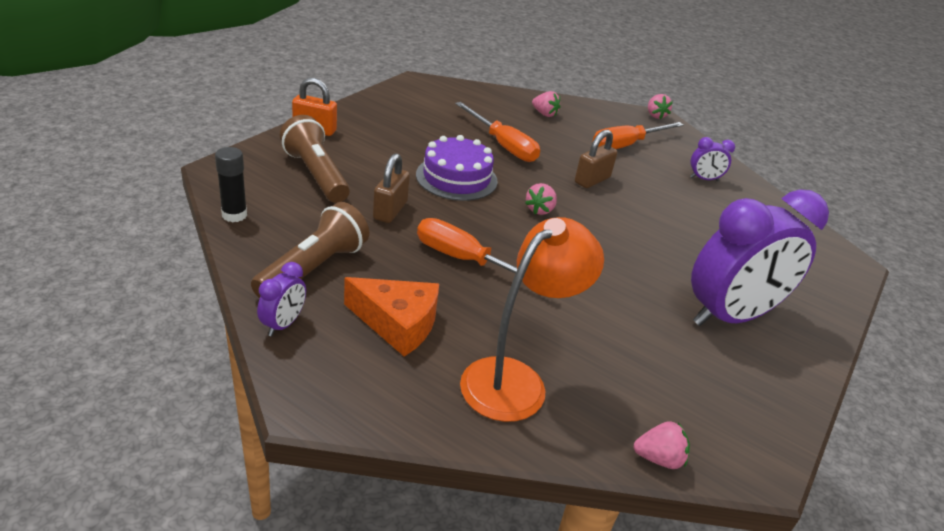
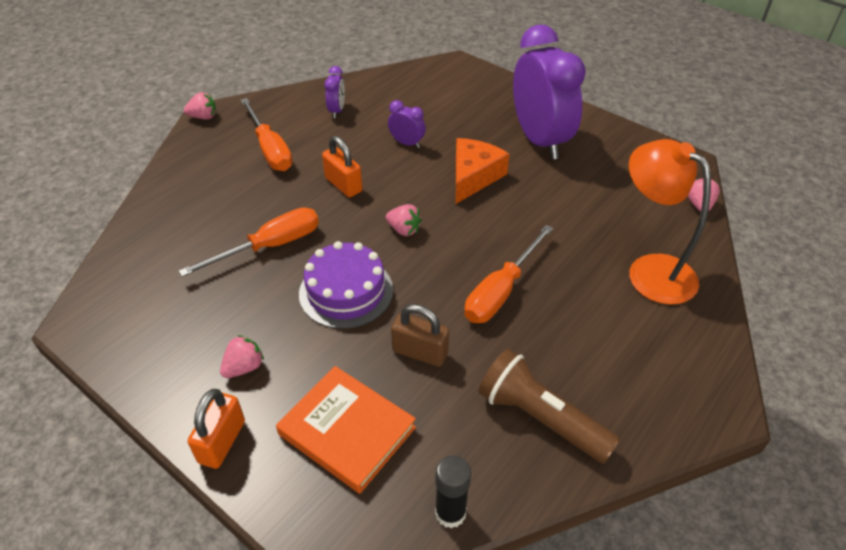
camera: 80 degrees left, 10 degrees up
purple clock [257,262,306,336] -> purple clock moved to [388,100,426,148]
brown flashlight [280,115,350,203] -> orange book [276,366,416,493]
orange cheese [344,277,439,357] -> orange cheese moved to [456,138,509,204]
pink strawberry [532,91,561,117] -> pink strawberry moved to [220,335,264,378]
brown padlock [575,130,617,188] -> orange padlock [322,136,362,197]

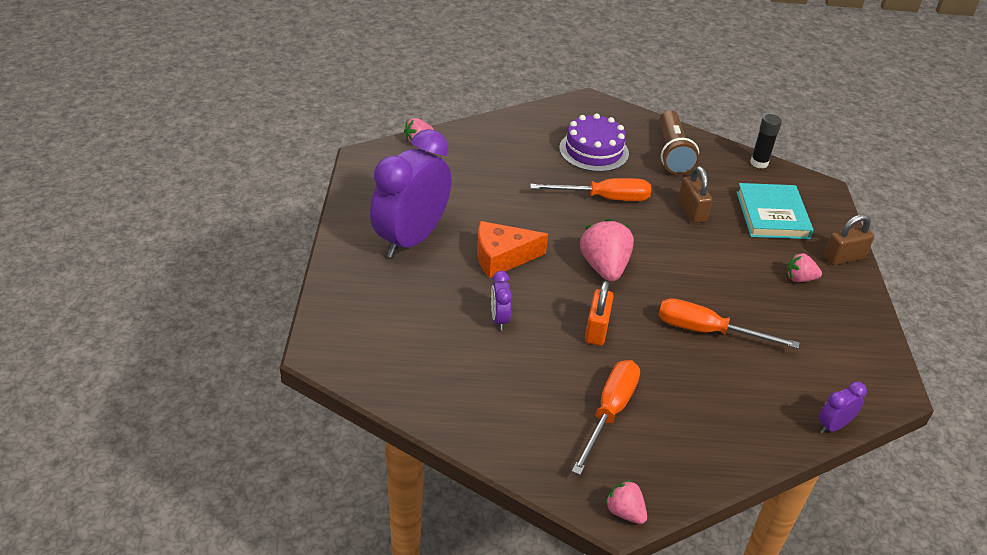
camera: 130 degrees left, 5 degrees down
orange padlock [188,389,245,469] -> brown padlock [824,214,874,265]
orange book [276,366,416,493] -> turquoise book [736,183,814,239]
purple cake [299,241,393,329] -> purple cake moved to [559,113,629,172]
purple clock [324,66,345,118] -> purple clock moved to [818,381,867,433]
pink strawberry [386,204,422,236] -> pink strawberry [580,219,634,282], size x1.81
orange lamp [629,139,711,305] -> none

